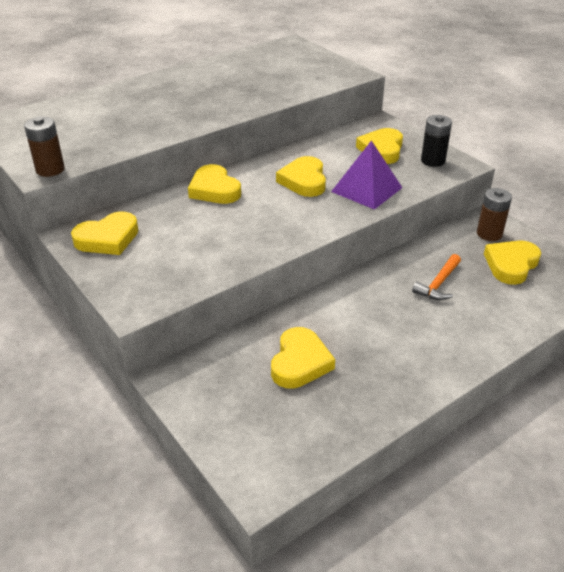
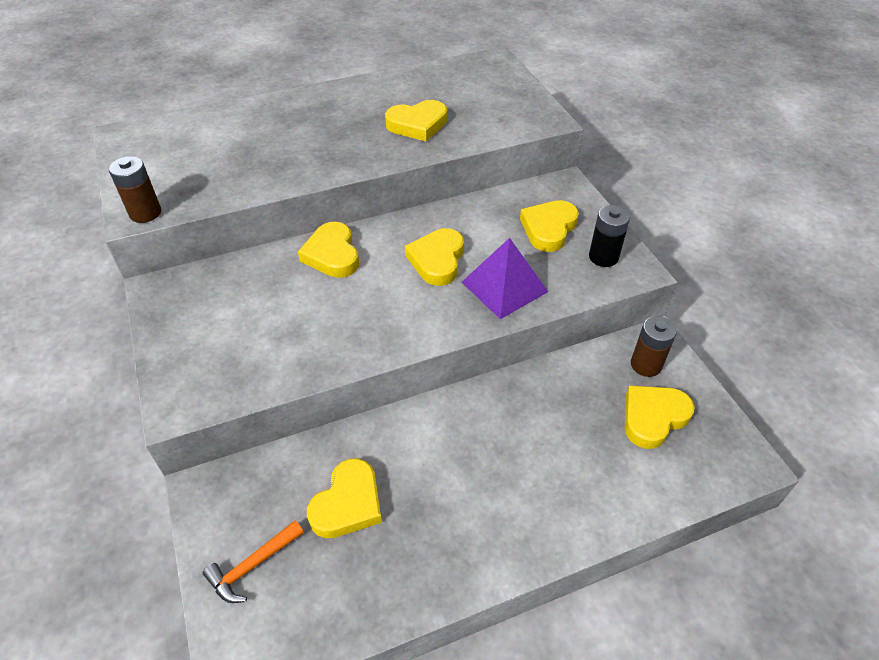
camera: 15 degrees right, 10 degrees up
yellow heart [71,212,138,255] -> yellow heart moved to [385,100,447,141]
orange hammer [412,254,461,300] -> orange hammer moved to [203,520,304,603]

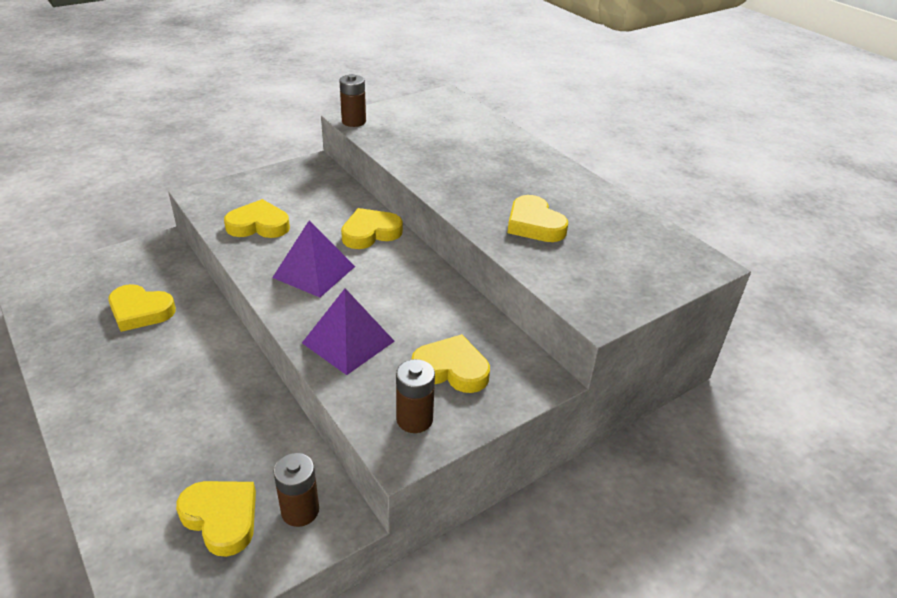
camera: 75 degrees right, 10 degrees down
orange hammer [203,520,304,603] -> none
yellow heart [405,228,464,286] -> yellow heart moved to [224,199,290,238]
black battery [589,205,630,267] -> brown battery [396,359,435,433]
none -> purple pyramid [272,220,355,297]

